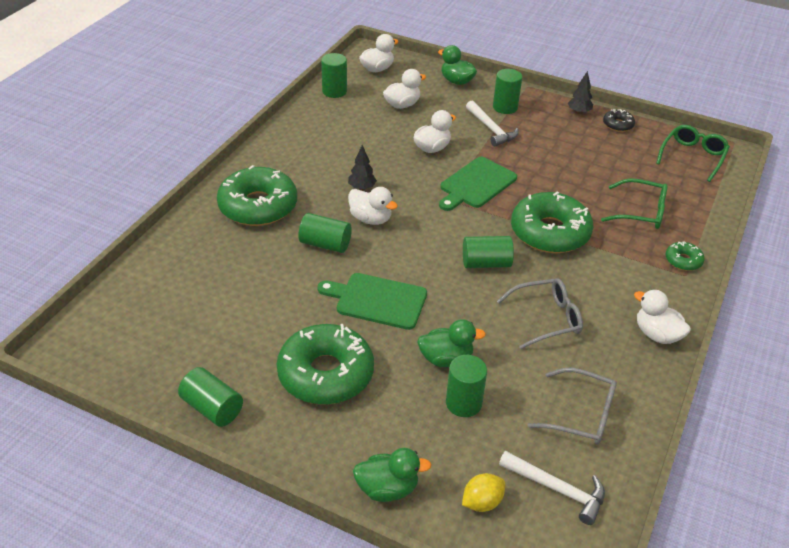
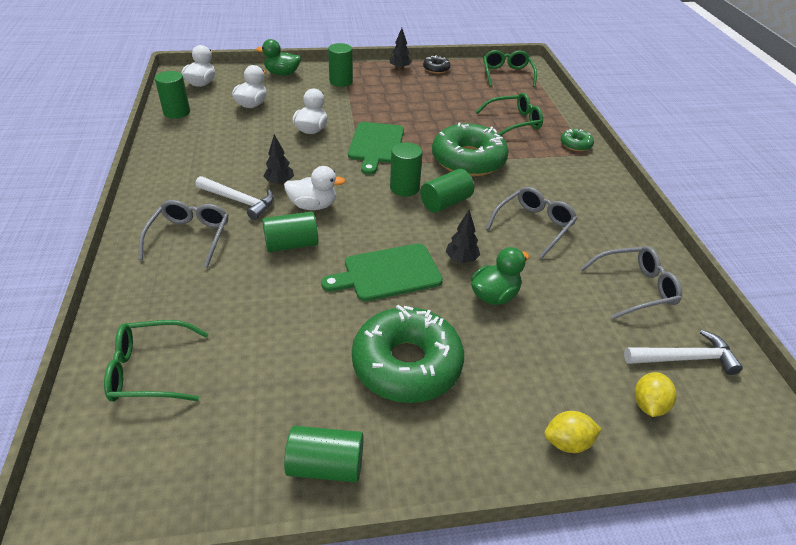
camera: 35 degrees left, 0 degrees up
green donut [217,165,297,226] -> grey glasses [139,200,228,268]
green duck [353,448,431,502] -> yellow lemon [545,411,602,453]
green cylinder [446,355,487,417] -> green cylinder moved to [390,142,423,196]
white hammer [466,101,519,147] -> white hammer moved to [195,176,274,220]
white duck [634,290,691,344] -> none
none -> green glasses [104,320,209,402]
none -> black tree [446,210,480,263]

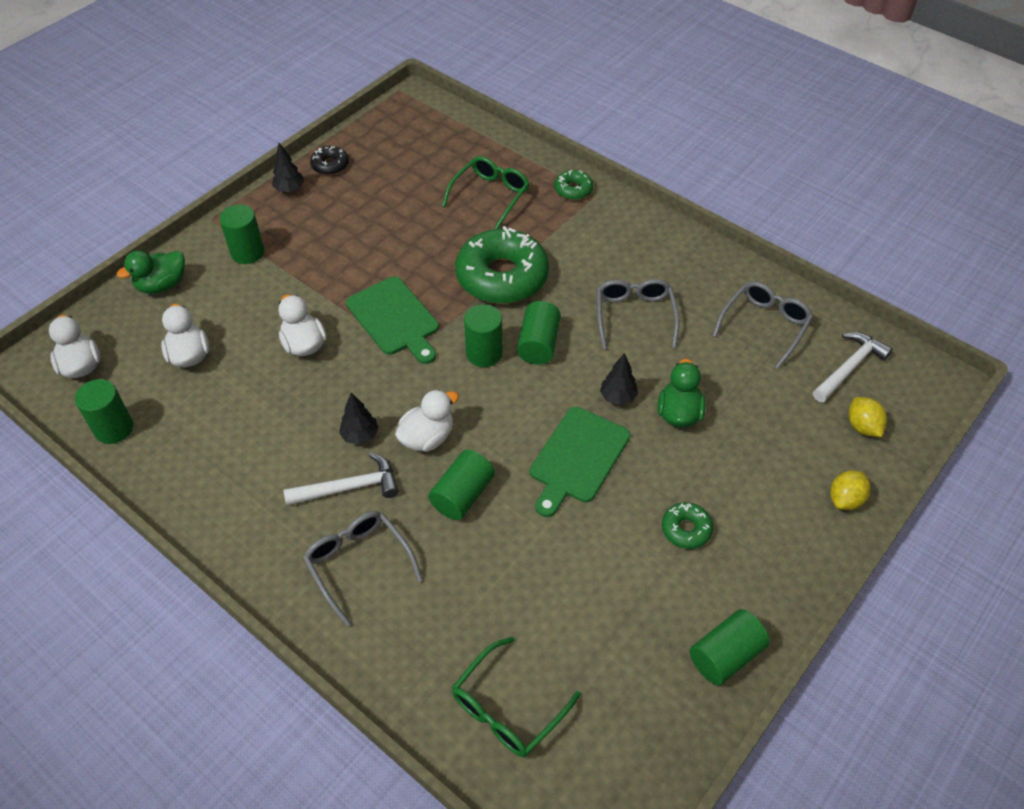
camera: 40 degrees left, 10 degrees up
green donut [352,304,464,403] -> green donut [662,502,713,549], size x0.45
green glasses [483,50,537,87] -> none

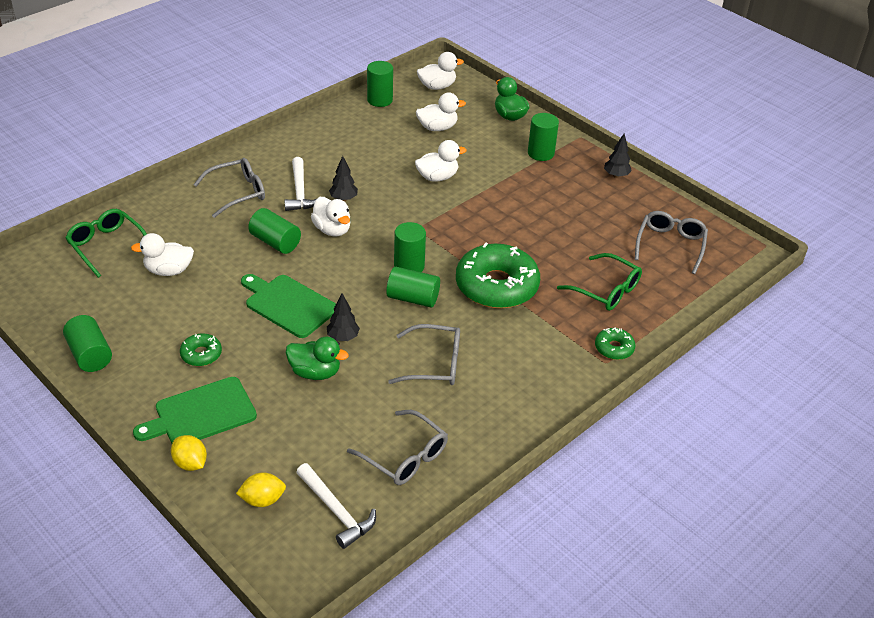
camera: 95 degrees right, 10 degrees down
black donut [310,146,349,175] -> none
green cutting board [346,276,439,364] -> green cutting board moved to [133,377,257,443]
none -> white duck [131,233,194,276]
none -> grey glasses [635,211,708,274]

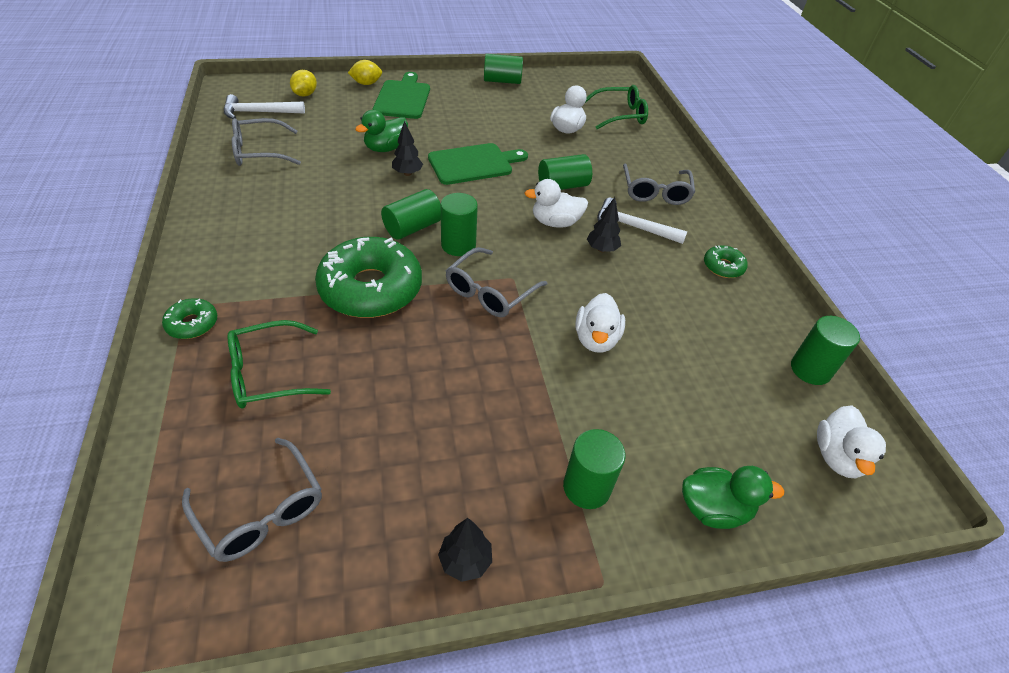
camera: 120 degrees right, 5 degrees up
green donut [180,333,222,366] -> green donut moved to [704,245,747,278]
grey glasses [388,324,460,385] -> grey glasses moved to [445,247,547,317]
white duck [416,93,466,131] -> none

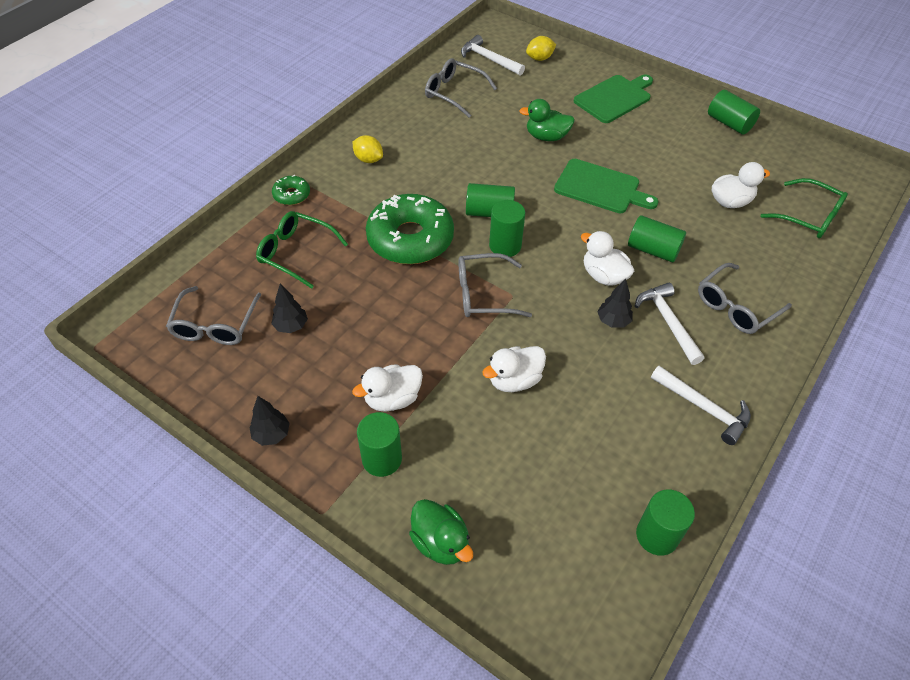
camera: 50 degrees right, 5 degrees up
yellow lemon [348,60,382,85] -> yellow lemon moved to [353,135,383,163]
black tree [392,121,423,176] -> black tree moved to [271,284,308,333]
green donut [704,245,747,278] -> white hammer [651,366,751,445]
white duck [817,405,886,478] -> white duck moved to [352,364,423,412]

